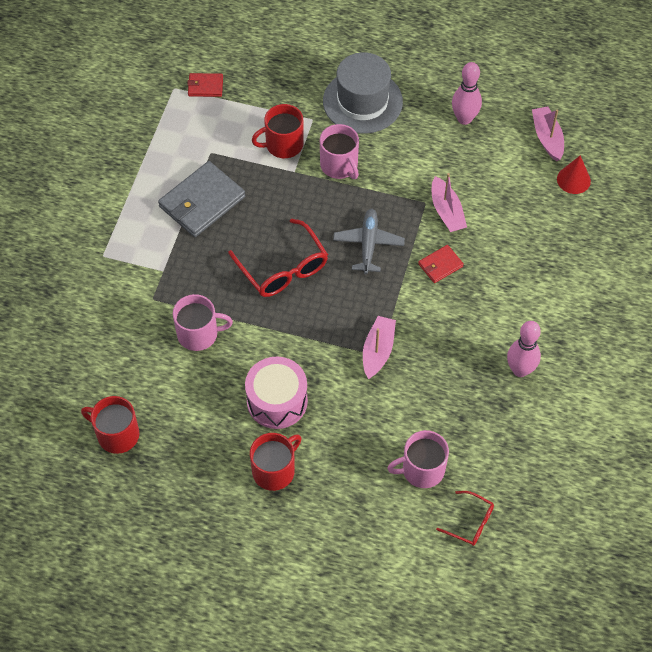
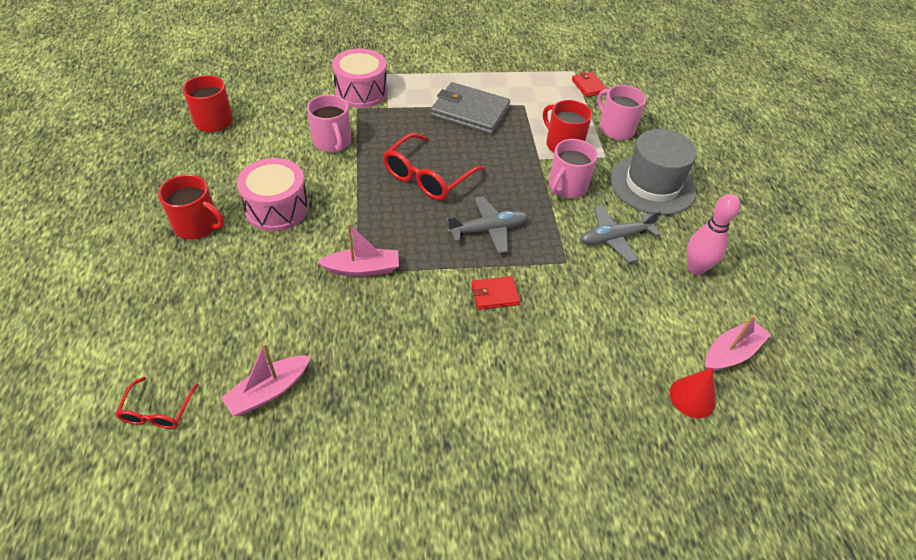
camera: 65 degrees right, 10 degrees down
pink mug [387,430,449,488] -> pink mug moved to [597,85,646,140]
red wallet [418,245,464,283] -> red wallet turned 45 degrees counterclockwise [471,276,520,310]
pink boat [432,173,467,232] -> pink boat moved to [221,343,311,416]
pink bowling pin [507,321,541,377] -> none
none -> pink drum [332,48,387,108]
none -> grey plane [580,205,661,263]

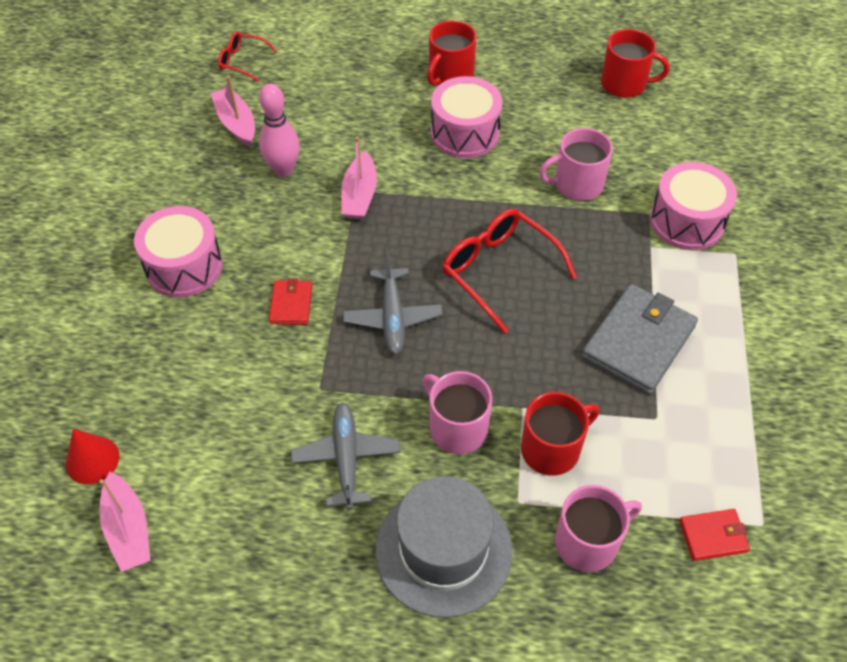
camera: 105 degrees right, 5 degrees up
pink bowling pin [687,194,740,275] -> pink bowling pin moved to [259,83,300,177]
none -> pink drum [134,206,223,298]

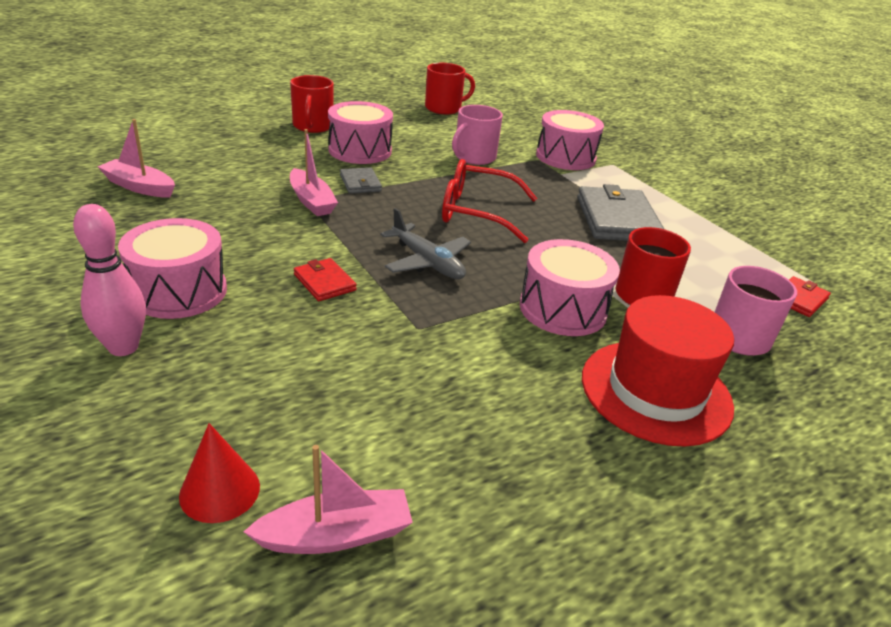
camera: 40 degrees left, 20 degrees down
pink boat [99,472,151,572] -> pink boat turned 45 degrees counterclockwise [244,445,413,554]
red glasses [218,32,277,82] -> none
pink bowling pin [259,83,300,177] -> pink bowling pin moved to [73,204,146,356]
grey plane [291,403,401,510] -> none
grey hat [375,476,512,618] -> red hat [582,295,734,447]
pink mug [423,371,492,454] -> pink drum [520,239,620,336]
none -> grey wallet [340,167,382,194]

